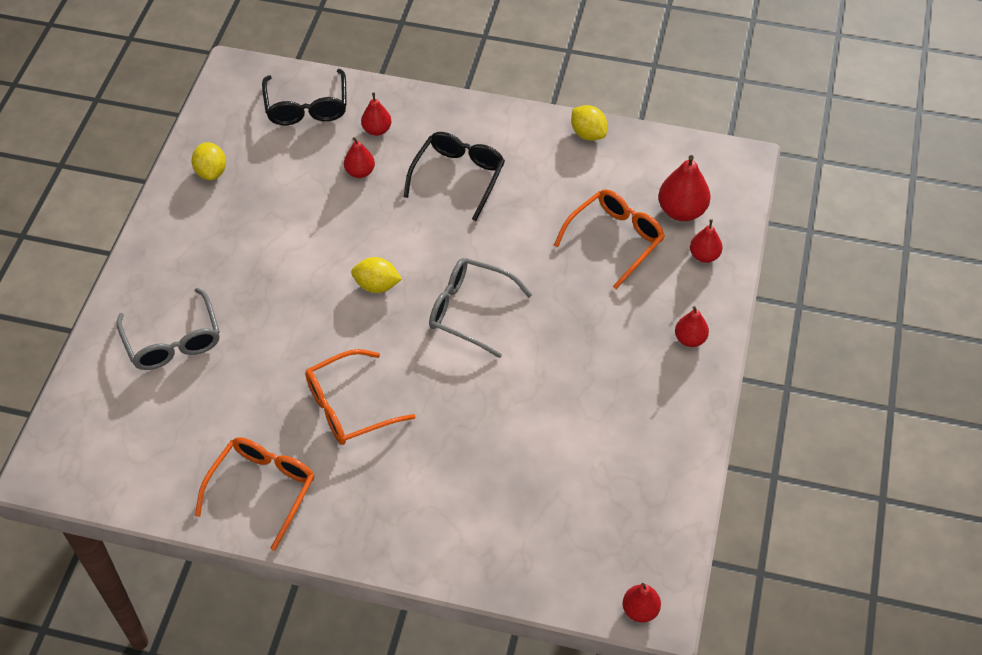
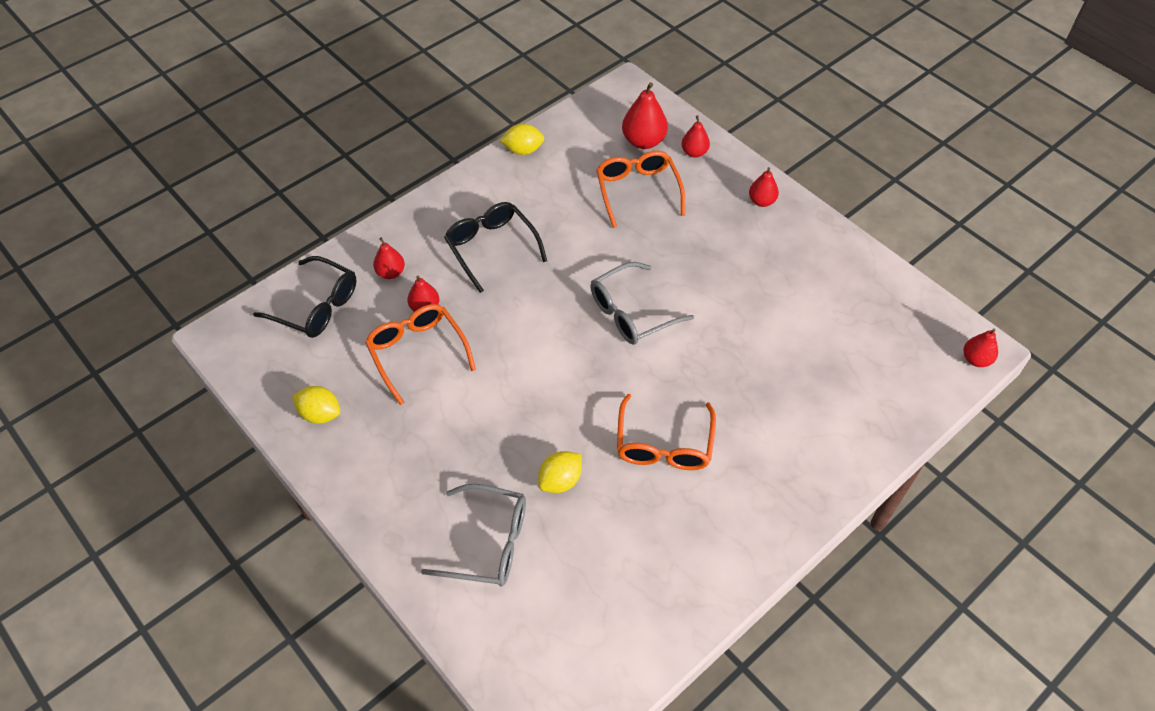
camera: 55 degrees left, 0 degrees up
orange glasses [195,437,314,551] -> orange glasses moved to [365,304,476,405]
yellow lemon [351,257,402,293] -> yellow lemon moved to [538,451,582,493]

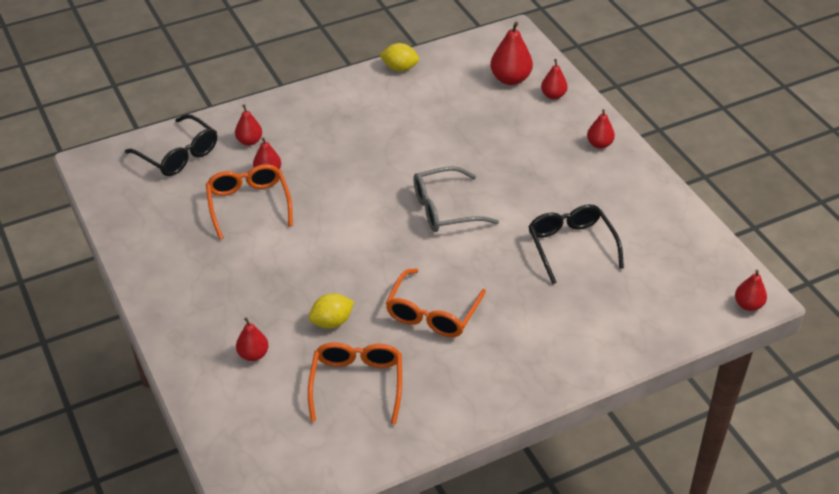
camera: 15 degrees right, 10 degrees down
yellow lemon [292,386,340,424] -> none
grey glasses [421,484,526,586] -> red pear [236,318,269,361]
black glasses [444,202,547,293] -> black glasses moved to [528,204,624,284]
orange glasses [596,151,685,228] -> orange glasses moved to [308,342,402,424]

